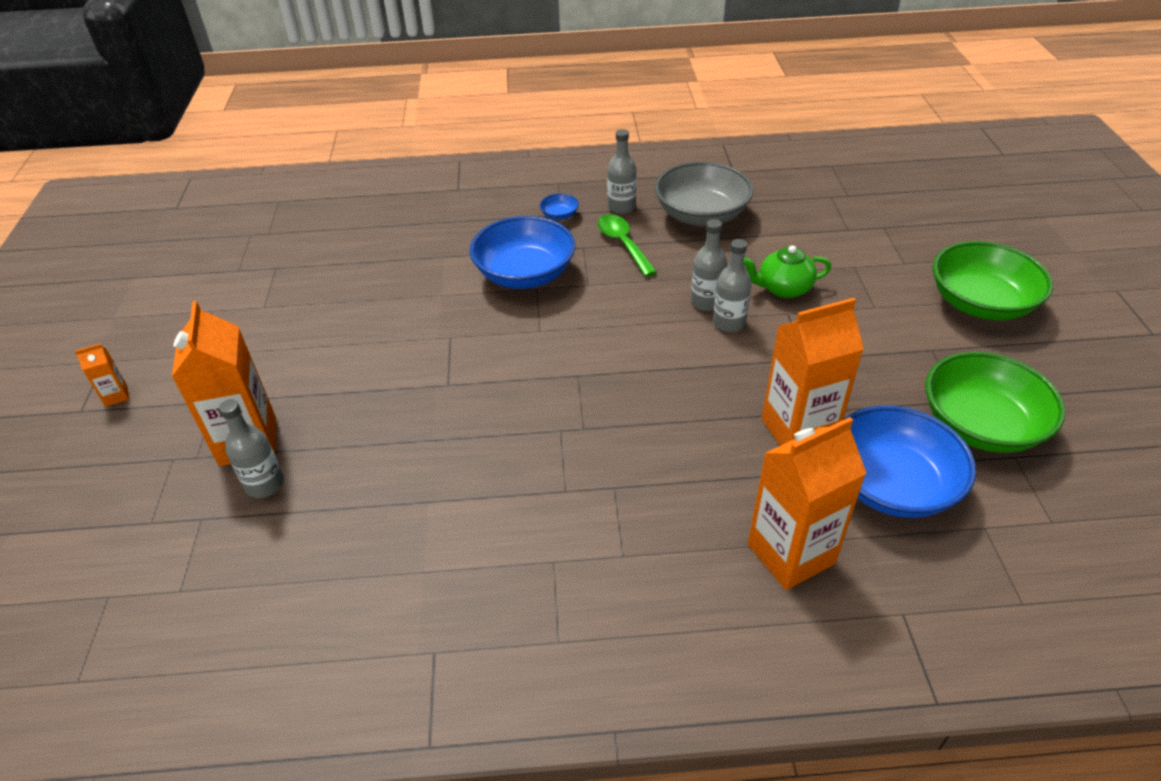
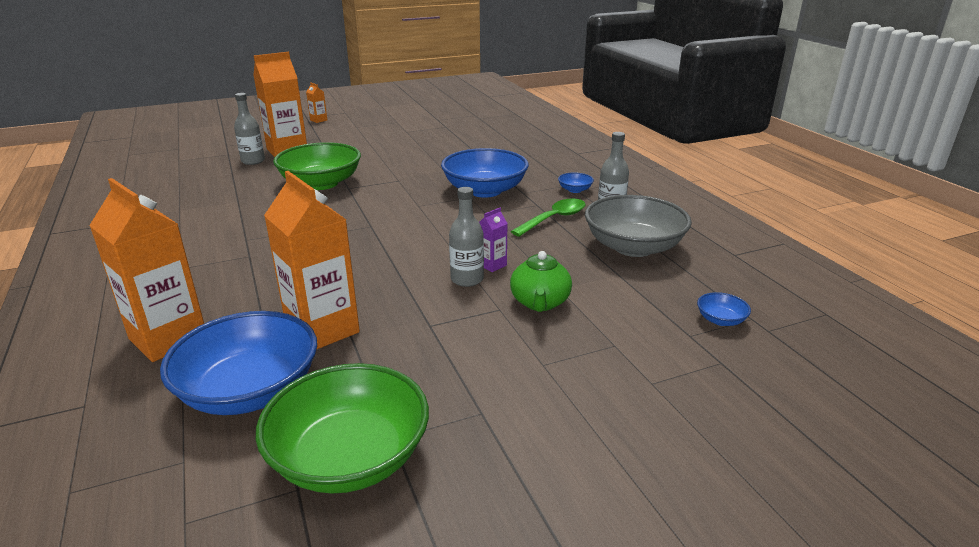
camera: 70 degrees right, 15 degrees down
grey bottle [691,219,727,311] -> purple carton [479,208,508,272]
green teapot [744,245,831,298] -> green teapot turned 150 degrees counterclockwise [510,251,572,312]
green bowl [933,241,1053,321] -> green bowl moved to [273,142,361,190]
none -> blue bowl [697,292,751,326]

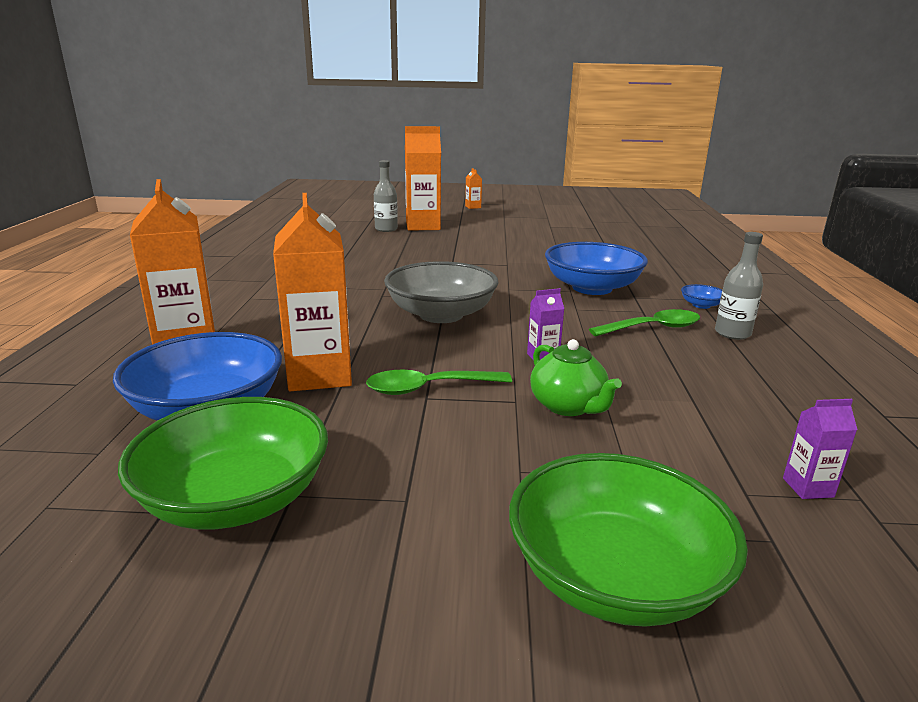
camera: 25 degrees right, 5 degrees down
green bowl [273,142,361,190] -> green bowl moved to [509,453,748,627]
grey bottle [449,187,484,287] -> none
green teapot [510,251,572,312] -> green teapot turned 60 degrees counterclockwise [530,339,622,416]
grey bowl [585,195,692,257] -> grey bowl moved to [384,261,498,323]
blue bowl [697,292,751,326] -> purple carton [783,399,857,499]
none -> green spoon [366,370,512,395]

